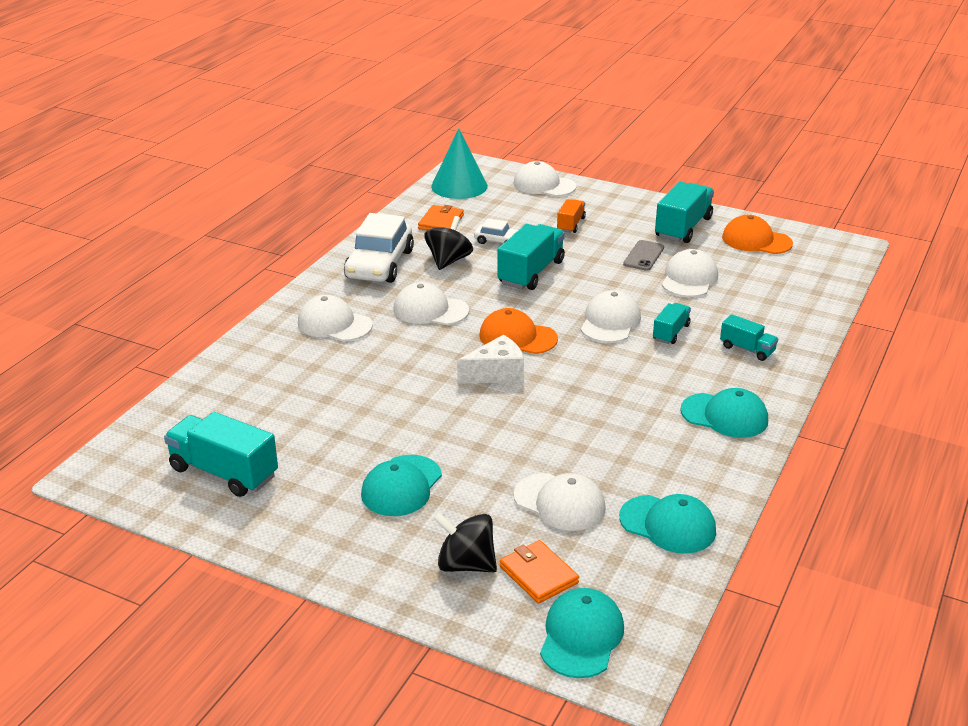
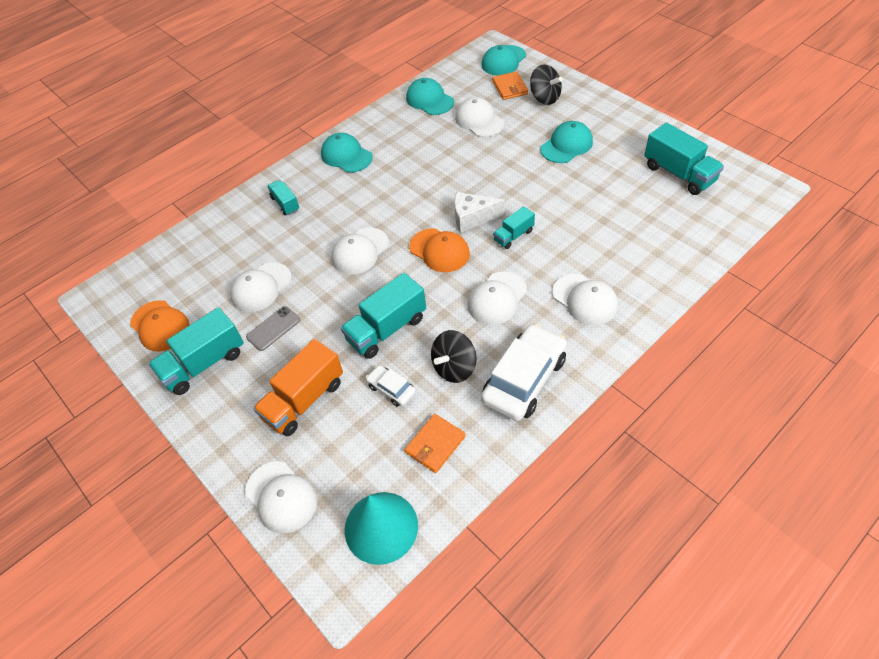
camera: 155 degrees left, 20 degrees up
white cap [393,282,469,325] -> white cap turned 90 degrees clockwise [467,272,527,325]
orange truck [557,199,586,233] -> orange truck [253,339,343,436], size x1.79
turquoise truck [653,303,691,344] -> turquoise truck moved to [493,206,535,249]

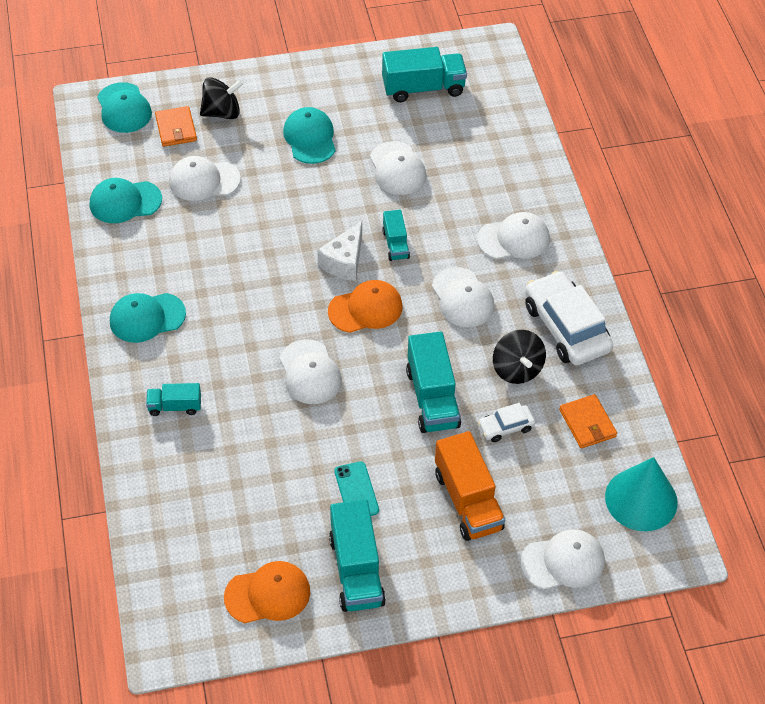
camera: 65 degrees left, 0 degrees up
white cap [230,262,292,312] -> white cap moved to [370,141,426,195]
grey phone [246,306,300,351] -> turquoise phone [334,462,379,516]
orange wallet [492,71,528,100] -> orange wallet turned 60 degrees clockwise [155,106,197,147]

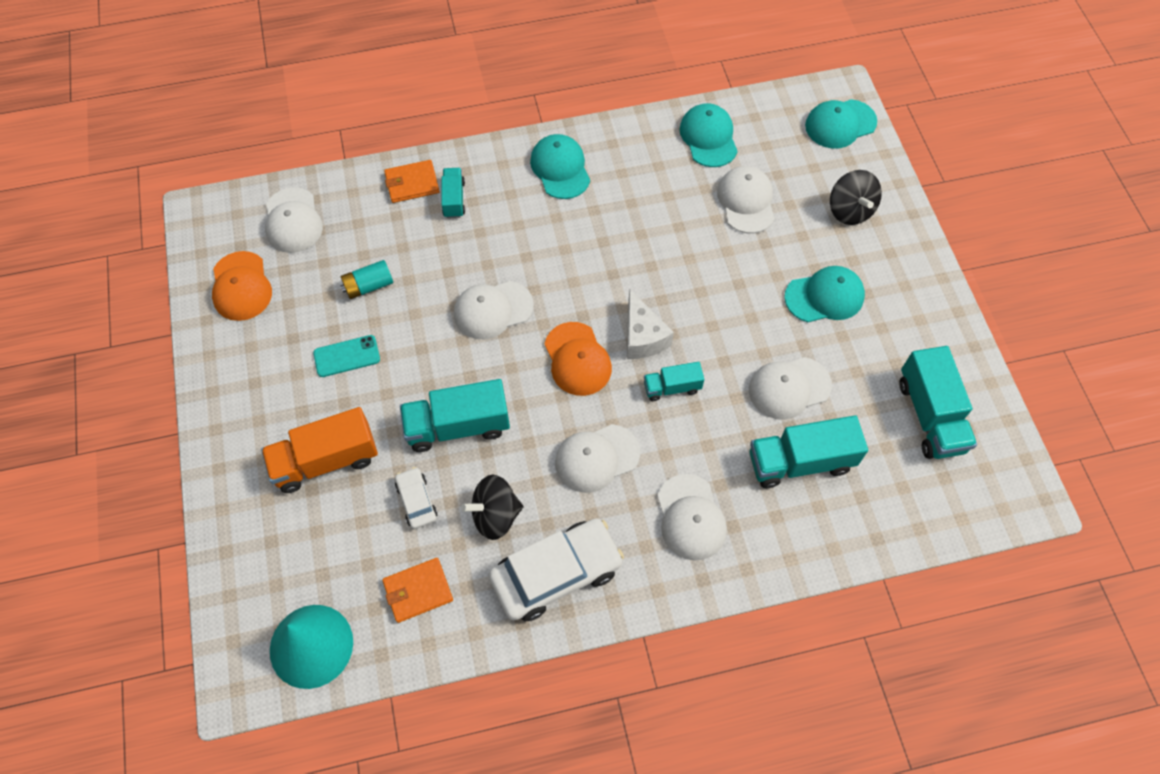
camera: 90 degrees right, 10 degrees up
orange wallet [155,106,197,147] -> orange wallet moved to [384,160,439,203]
white cheese [318,221,362,281] -> white cheese turned 135 degrees counterclockwise [627,289,674,359]
turquoise truck [329,499,386,612] -> turquoise truck moved to [750,415,868,488]
white cap [520,529,605,589] -> white cap moved to [265,187,323,253]
none -> turquoise battery [340,260,393,299]

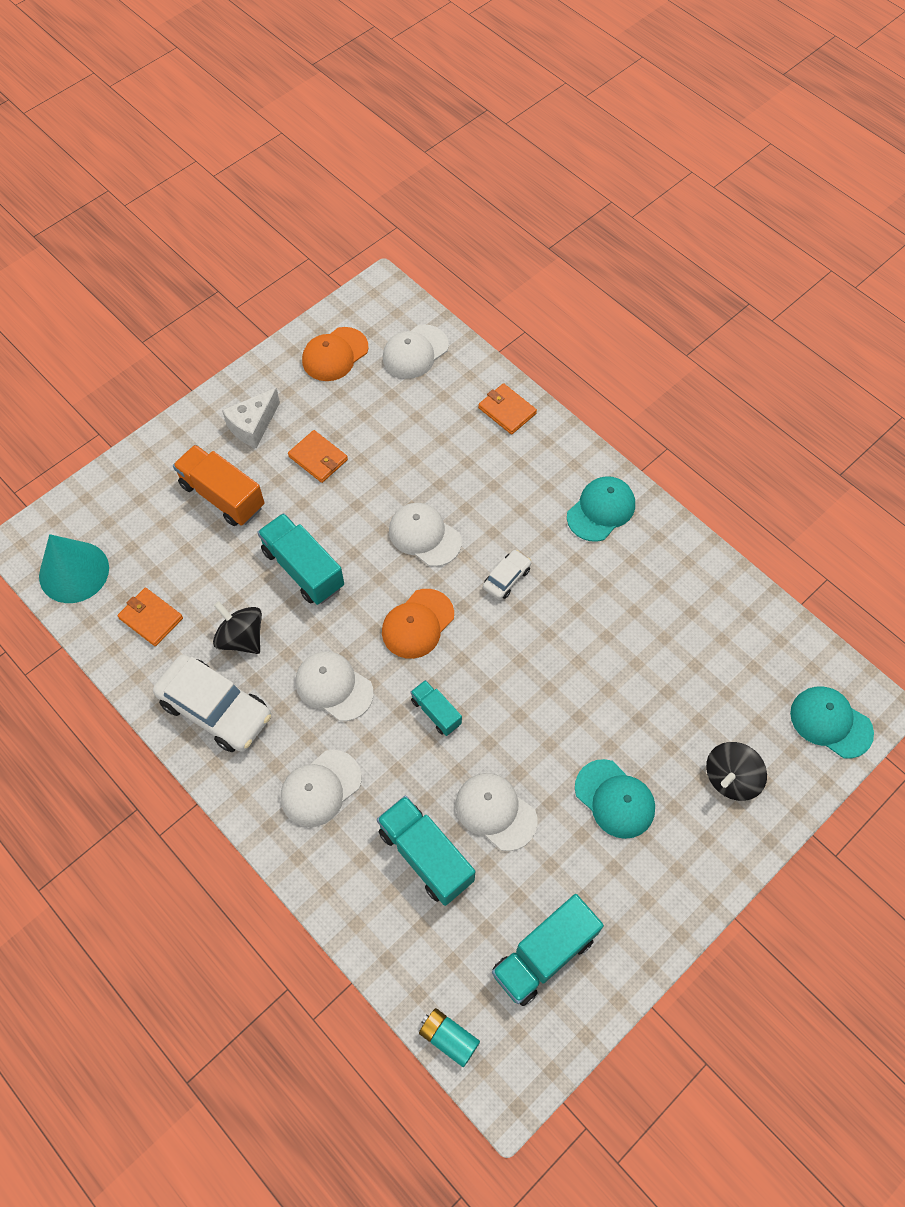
camera: 60 degrees right, 0 degrees up
turquoise phone [313,335,380,377] -> orange wallet [288,430,348,483]
turquoise battery [340,260,393,299] -> turquoise battery moved to [419,1008,480,1067]
white car [395,467,437,529] -> white car moved to [483,550,531,600]
turquoise truck [441,168,465,218] -> none
white cheese [627,289,674,359] -> white cheese moved to [222,388,280,448]
turquoise cap [679,103,738,167] -> none
white cap [717,166,775,234] -> none

